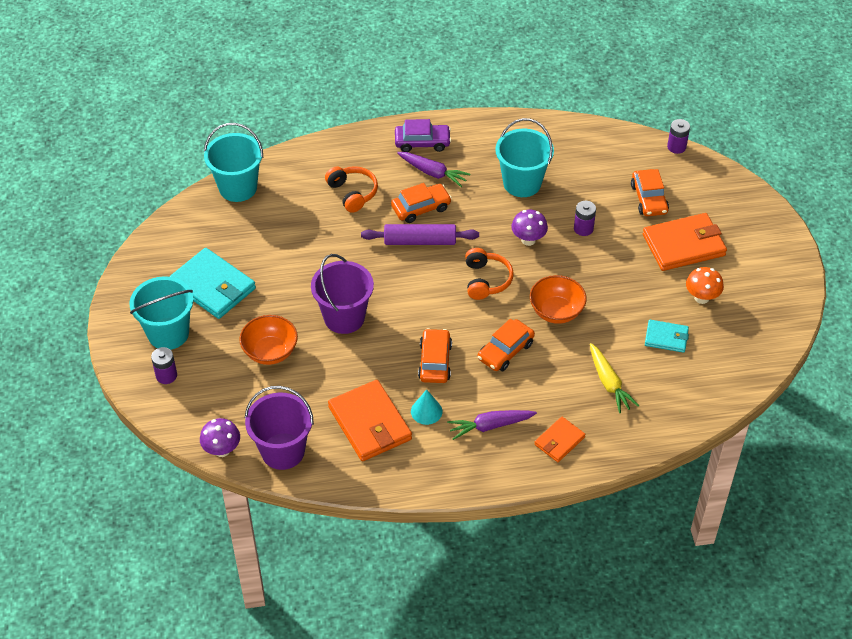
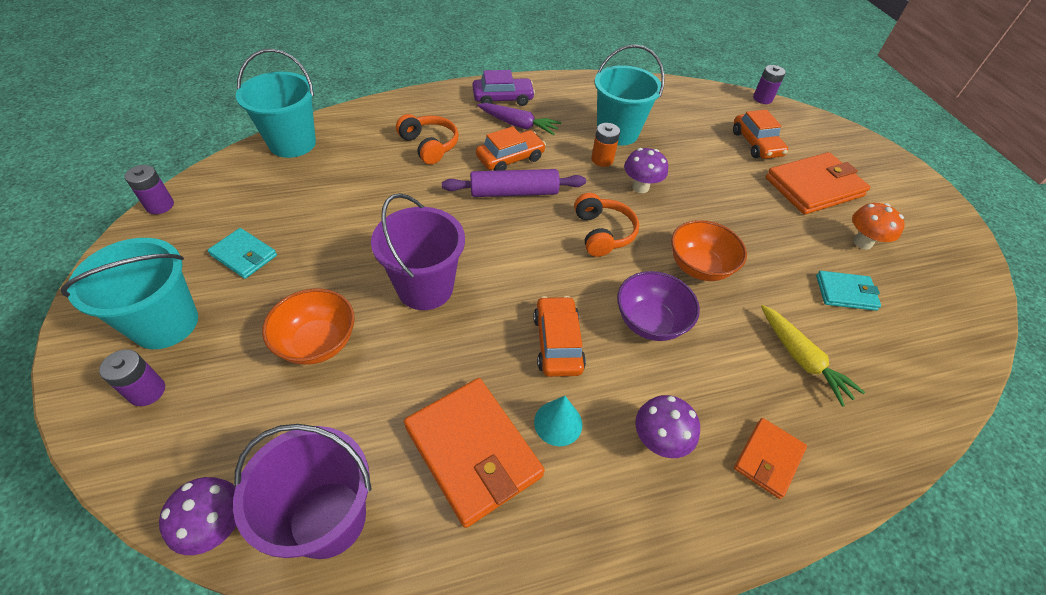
camera: 10 degrees left, 0 degrees up
turquoise wallet [169,248,256,319] -> turquoise wallet [208,228,277,279], size x0.55
purple carrot [447,410,537,440] -> purple mushroom [635,395,700,458]
orange car [477,319,535,371] -> purple bowl [617,271,700,341]
purple battery [574,201,596,236] -> purple battery moved to [125,165,174,214]
none -> orange battery [591,123,620,167]

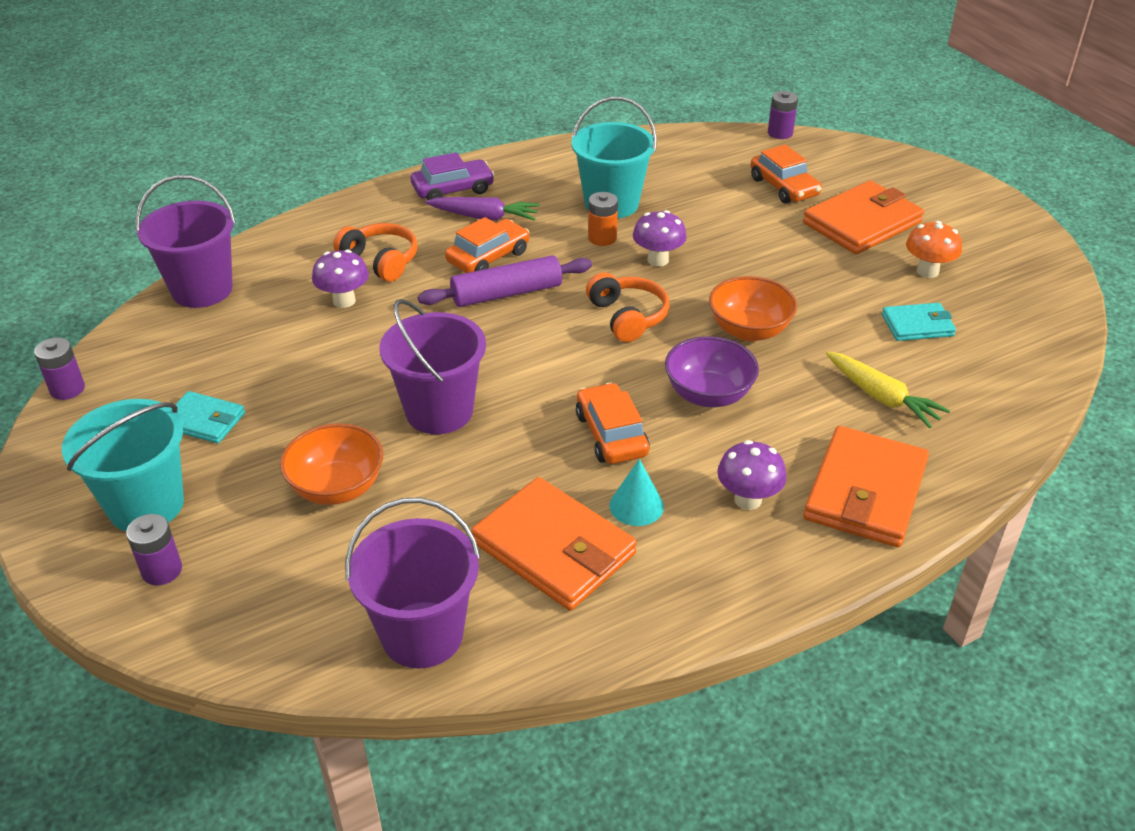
camera: 10 degrees left, 10 degrees down
purple mushroom [159,477,236,555] -> purple mushroom moved to [312,250,369,308]
turquoise bucket [236,49,316,158] -> purple bucket [135,175,236,308]
orange wallet [734,418,807,499] -> orange wallet [803,426,929,547], size x1.81

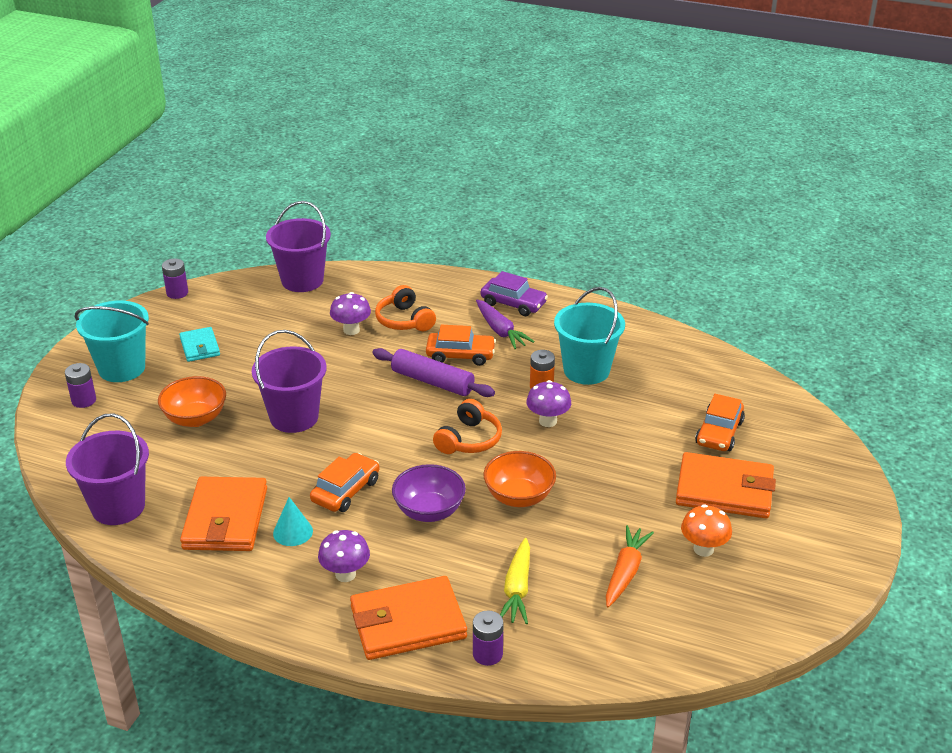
camera: 50 degrees right, 5 degrees down
orange headphones [333,223,418,282] -> orange headphones turned 150 degrees clockwise [375,285,436,331]
purple battery [768,91,798,139] -> purple battery moved to [473,610,504,666]
turquoise wallet [882,303,956,341] -> orange carrot [606,525,654,607]

